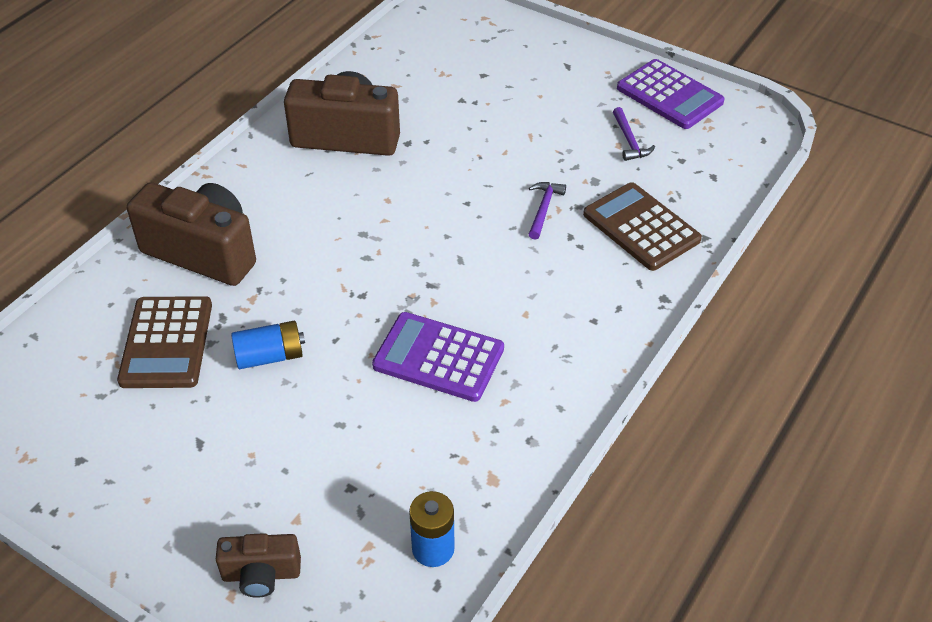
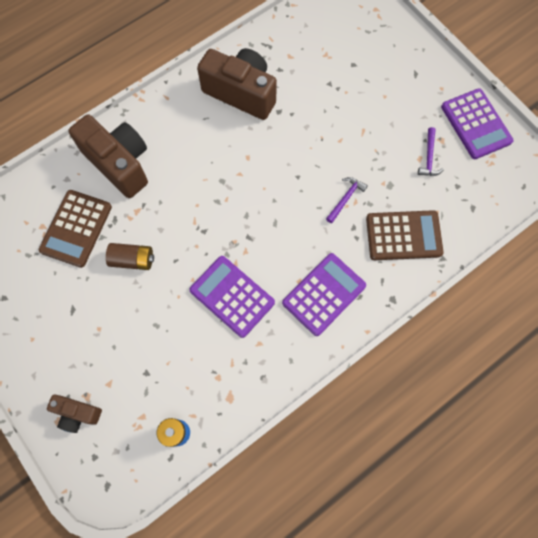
camera: 20 degrees right, 25 degrees up
blue battery [231,321,305,369] -> brown battery [106,243,154,270]
brown calculator [583,182,702,271] -> brown calculator turned 105 degrees clockwise [366,210,444,260]
none -> purple calculator [282,253,366,336]

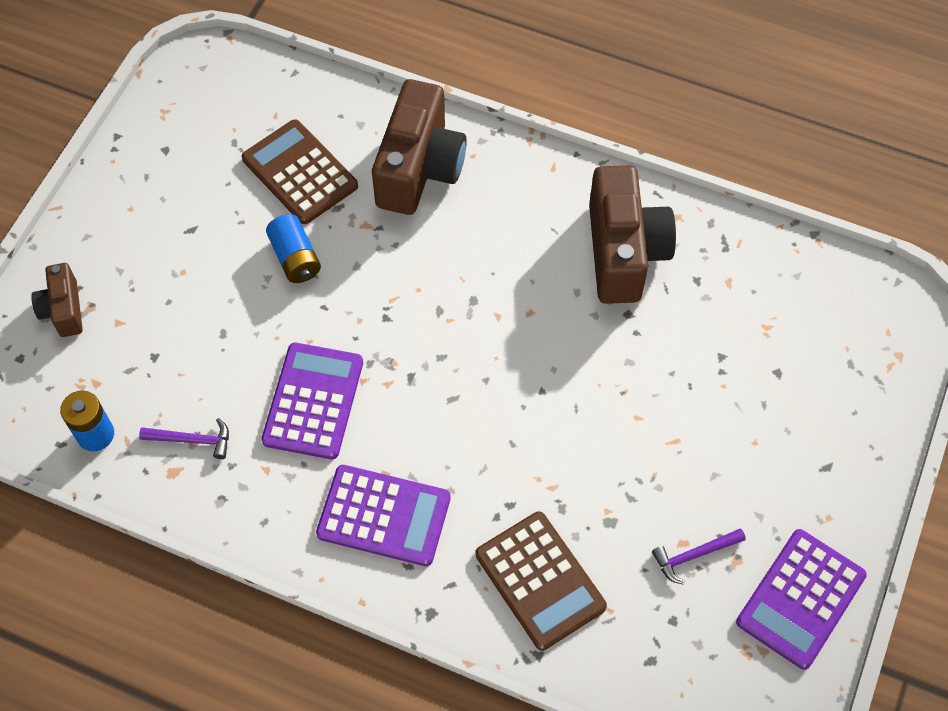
camera: 60 degrees right, 10 degrees down
brown calculator [39,190,112,268] -> brown calculator turned 60 degrees clockwise [242,119,358,224]
brown battery [106,243,154,270] -> blue battery [266,214,321,283]
purple hammer [326,177,368,223] -> purple hammer moved to [139,418,229,459]

